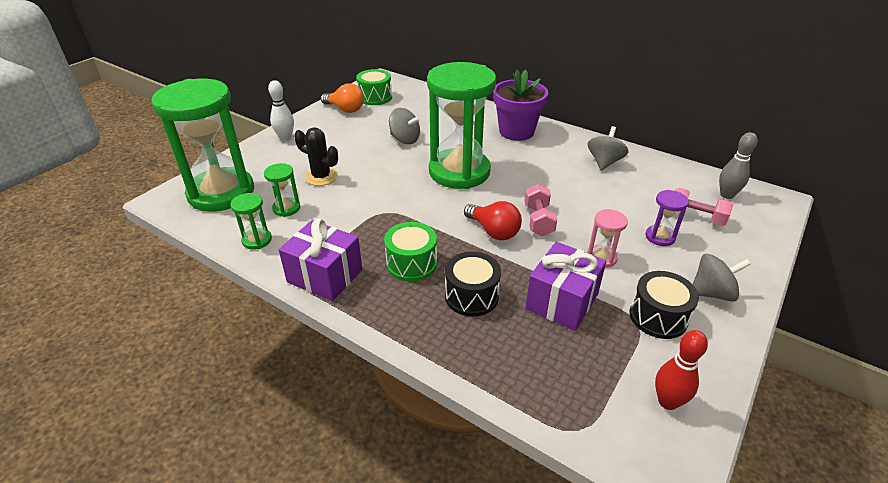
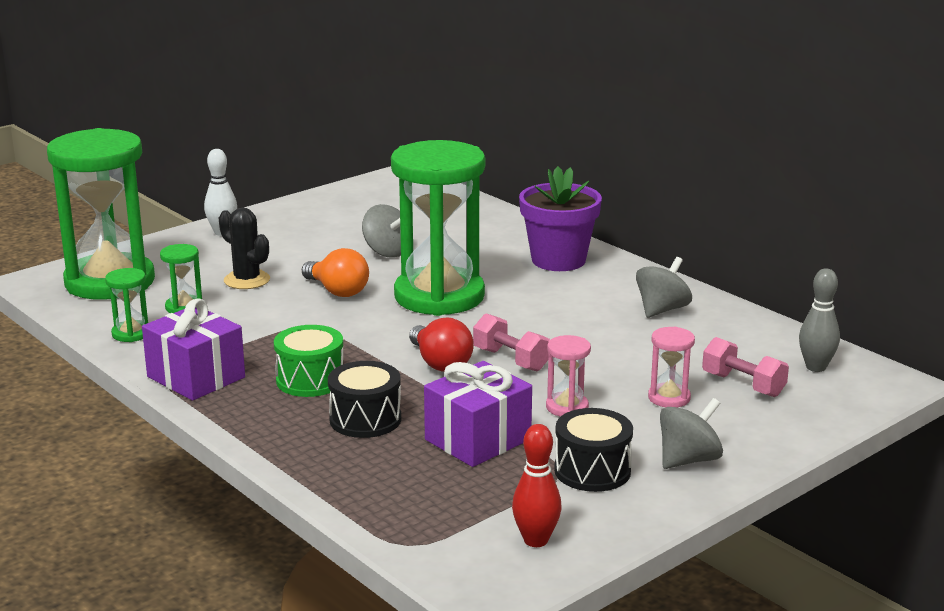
camera: 15 degrees right, 15 degrees down
orange light bulb [321,83,364,113] -> orange light bulb moved to [302,248,369,297]
green drum [356,69,392,105] -> none
pink dumbbell [524,184,557,236] -> pink dumbbell turned 60 degrees counterclockwise [473,313,550,371]
purple hourglass [645,190,689,246] -> pink hourglass [648,327,695,408]
grey spinning top [693,254,751,302] -> grey spinning top turned 45 degrees counterclockwise [660,398,723,469]

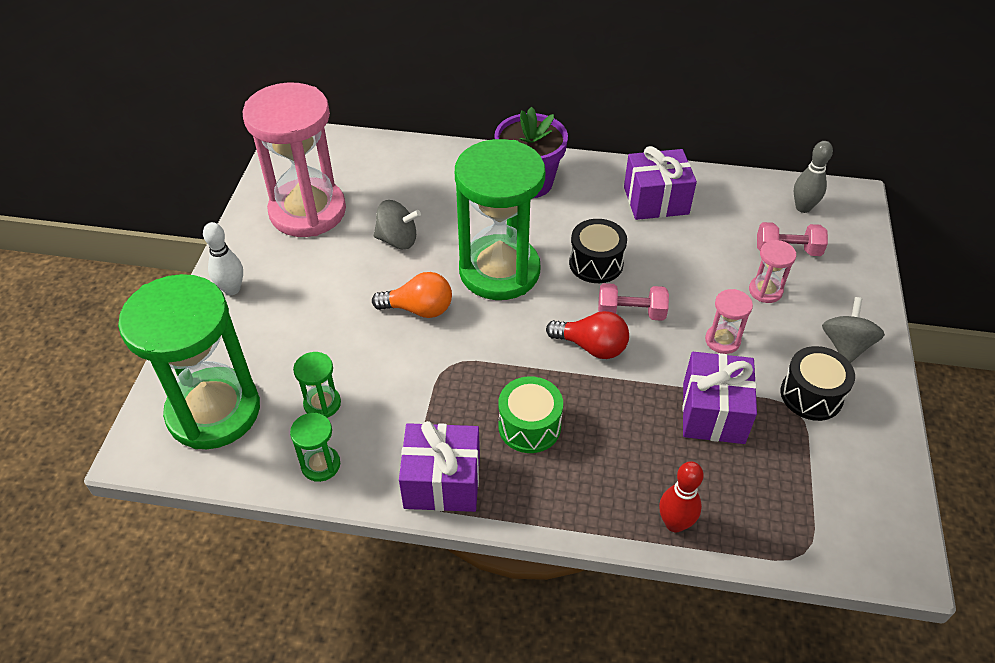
camera: 40 degrees left, 25 degrees up
black cactus [219,208,270,289] -> none
black drum [328,361,401,438] -> black drum moved to [569,219,627,283]
red bowling pin [512,424,562,547] -> red bowling pin moved to [659,461,704,532]
grey spinning top [636,257,692,318] -> purple gift [624,146,697,220]
none -> pink hourglass [242,82,346,237]

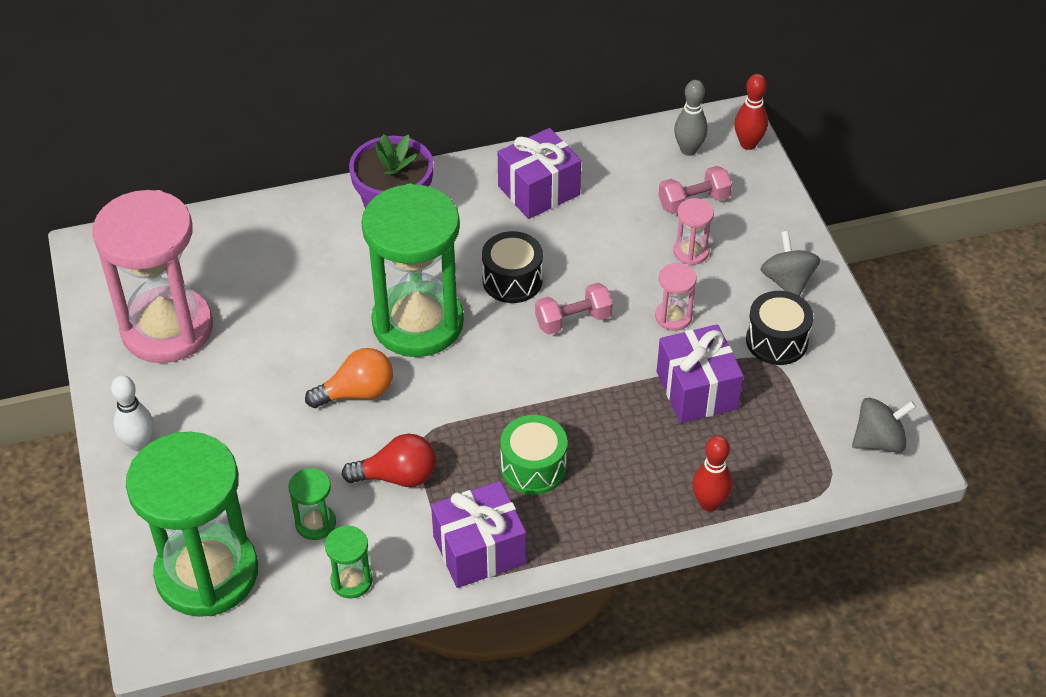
camera: 25 degrees left, 0 degrees up
grey spinning top [374,200,421,249] -> grey spinning top moved to [852,398,916,453]
red light bulb [546,311,629,359] -> red light bulb moved to [342,434,436,487]
none -> red bowling pin [734,74,768,150]

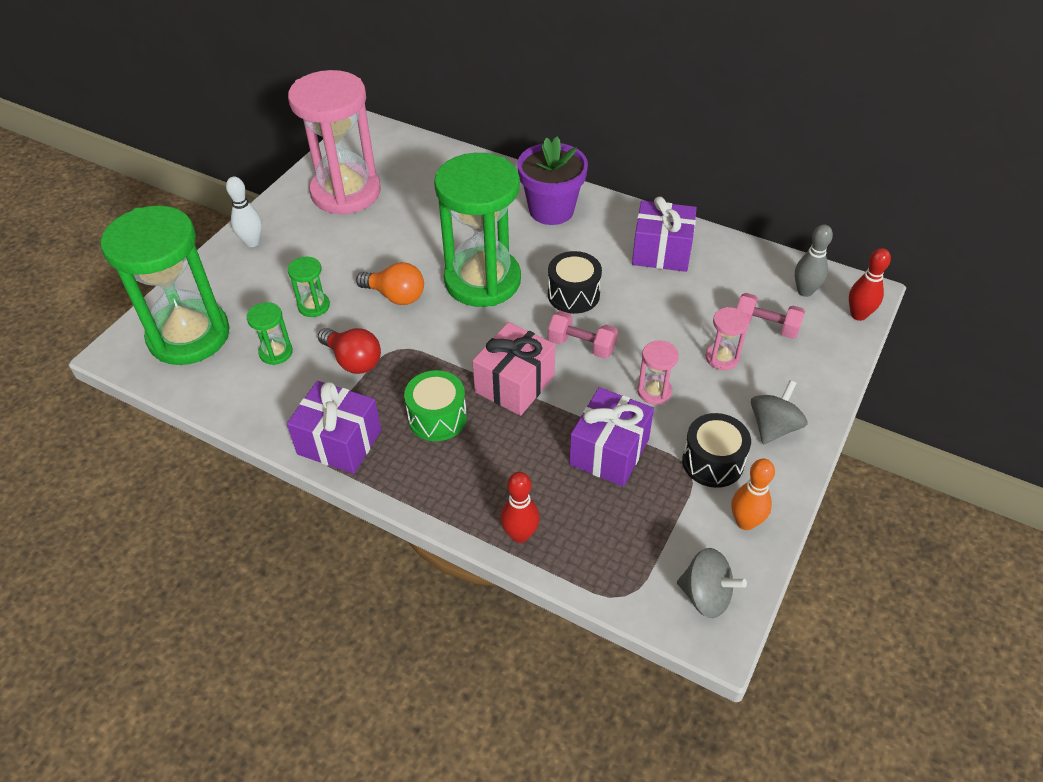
camera: 45 degrees right, 0 degrees up
green hourglass [325,526,372,599] -> green hourglass moved to [288,257,330,317]
none -> pink gift [472,322,555,416]
none -> orange bowling pin [732,459,775,530]

